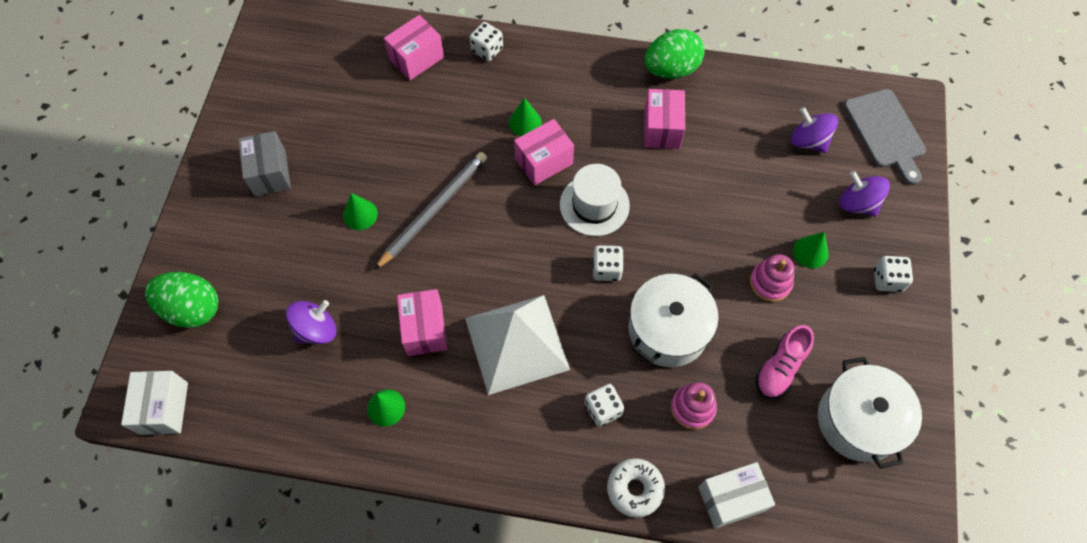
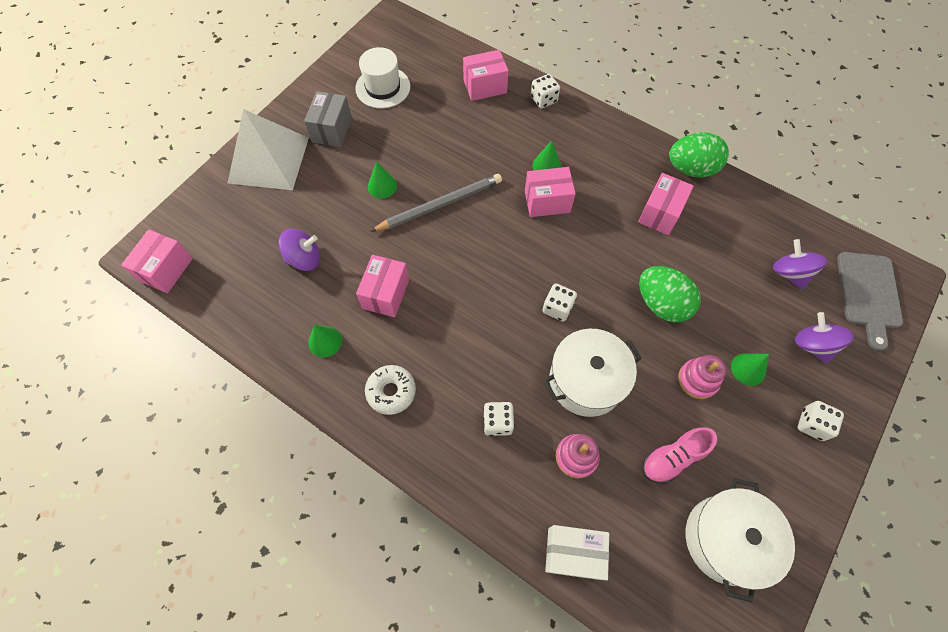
camera: 25 degrees right, 0 degrees up
white box [121,371,188,435] -> pink box [121,229,193,293]
green egg [145,272,218,328] -> green egg moved to [639,266,701,322]
white pyramid [465,295,570,395] -> white pyramid moved to [228,109,309,190]
white hat [560,164,630,236] -> white hat moved to [355,47,410,109]
white donut [607,458,665,518] -> white donut moved to [365,365,416,415]

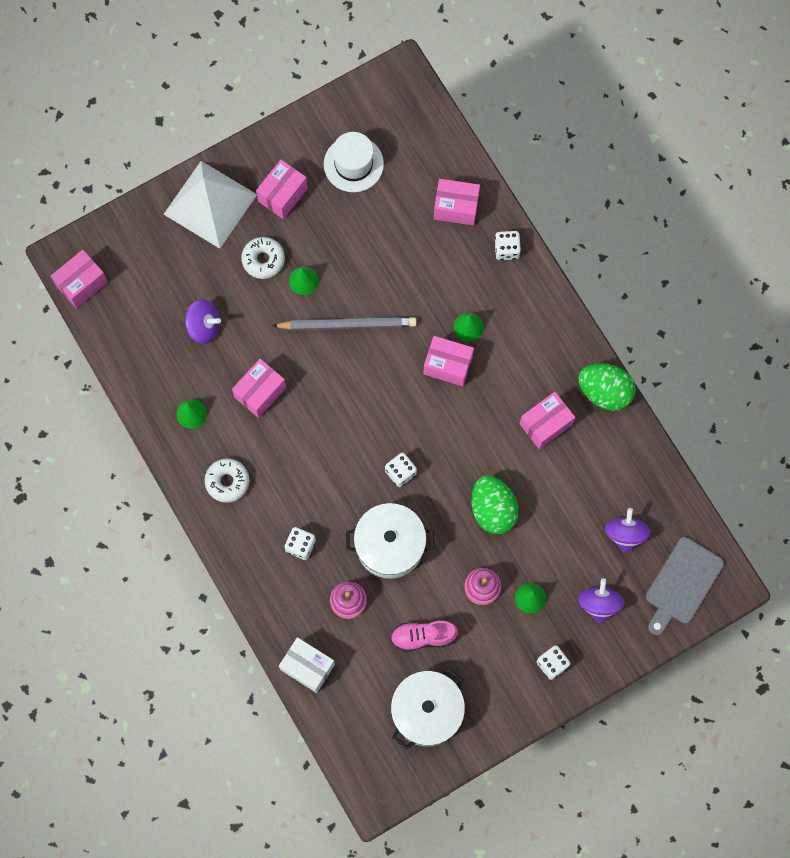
camera: 25 degrees right, 10 degrees up
grey box [304,91,352,147] -> pink box [256,160,308,219]
none -> white donut [241,237,285,279]

